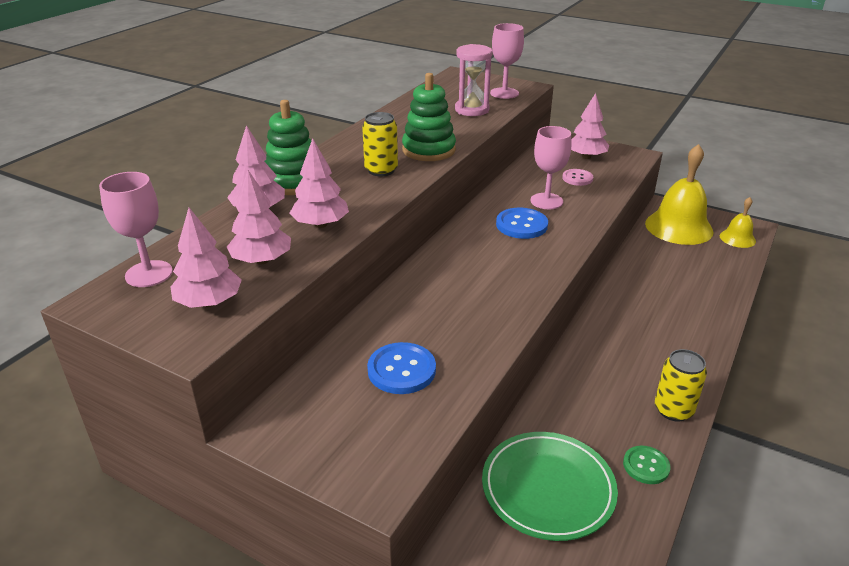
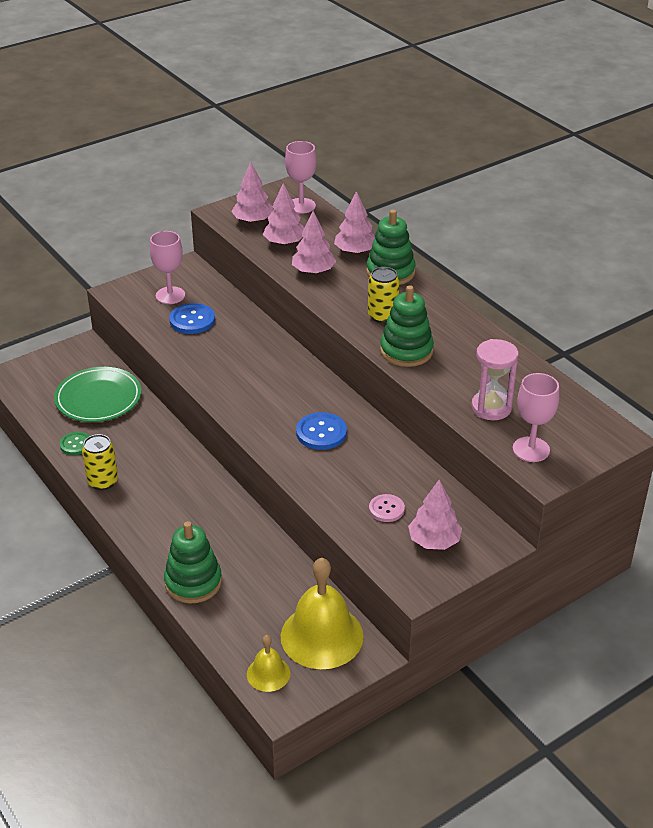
camera: 115 degrees right, 5 degrees up
pink goblet [531,126,571,209] -> pink goblet moved to [150,231,185,304]
none -> green stacking toy [164,521,222,603]

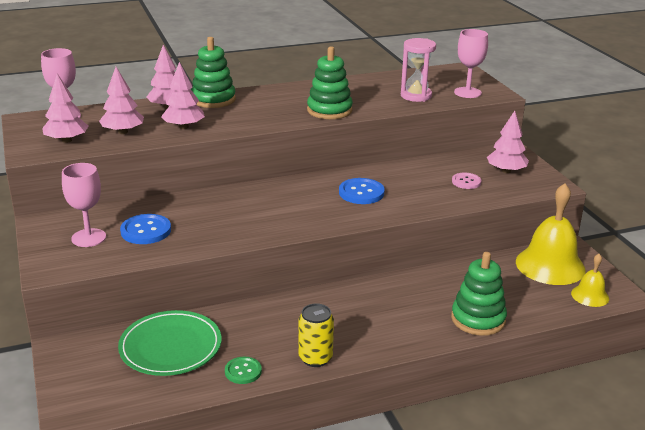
camera: 75 degrees left, 10 degrees down
yellow can [368,267,399,323] -> none

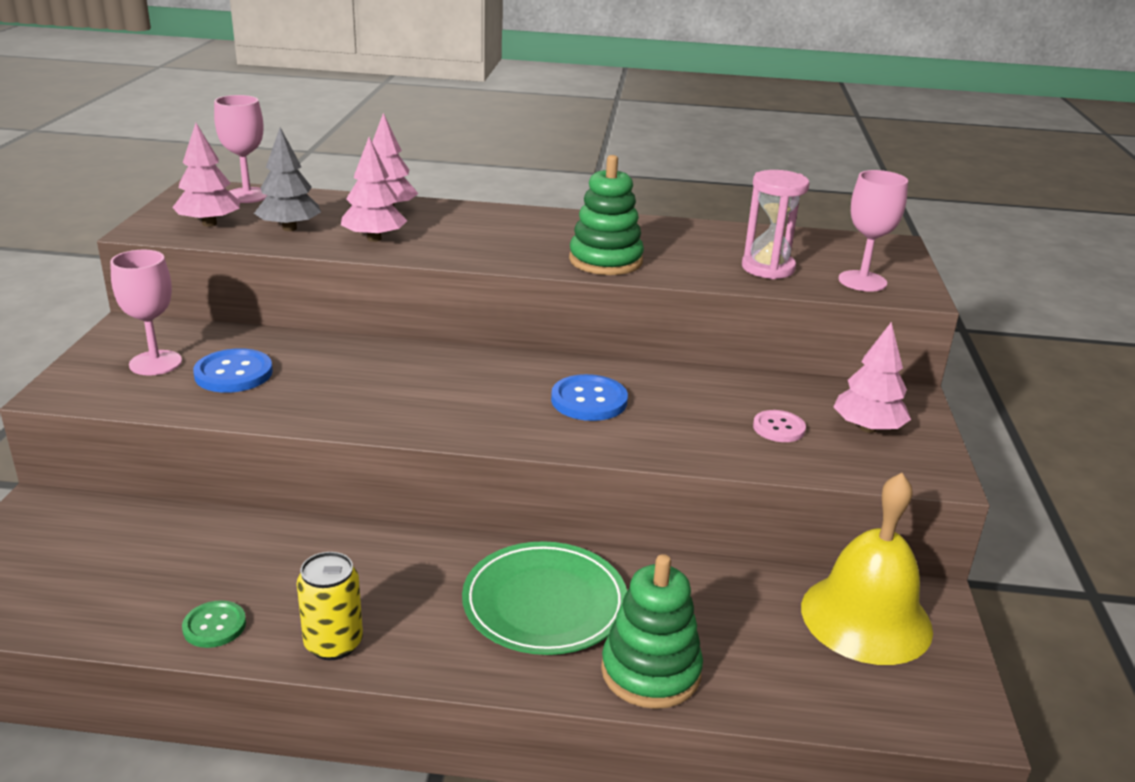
camera: 25 degrees right, 0 degrees up
pink tree [99,67,144,134] -> grey tree [254,127,321,231]
green plate [118,310,221,376] -> green plate moved to [462,541,627,655]
green stacking toy [191,37,236,108] -> none
yellow bell [571,254,609,307] -> none

